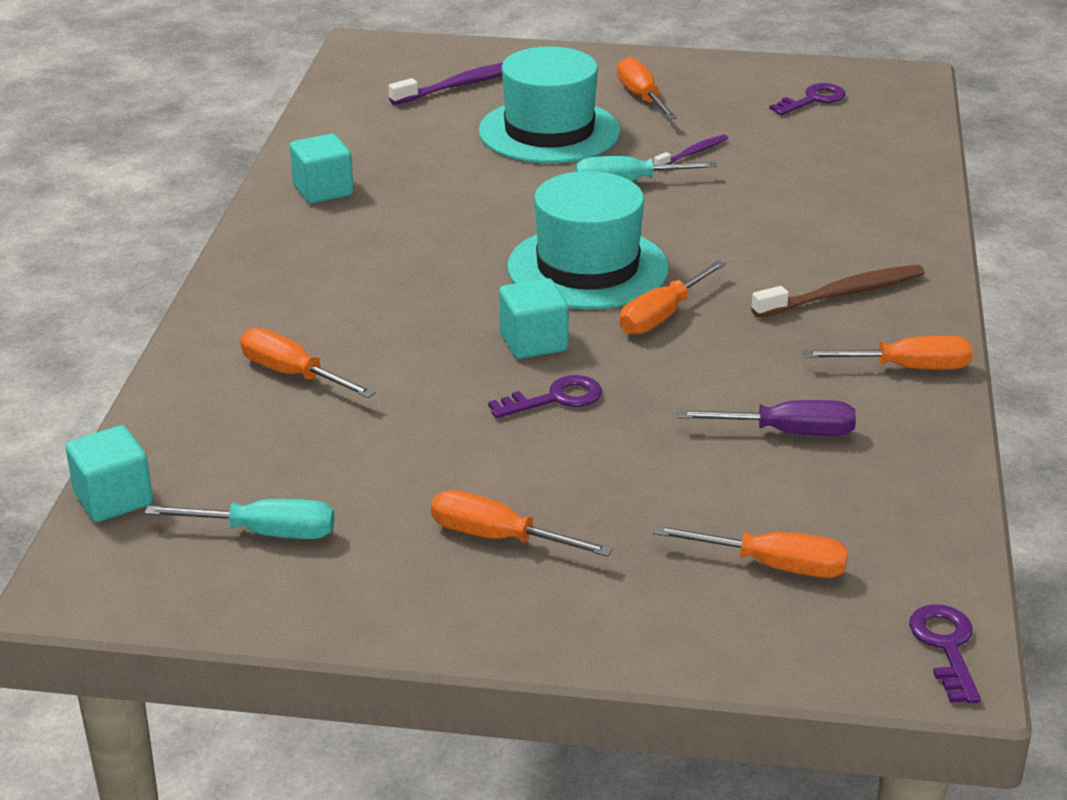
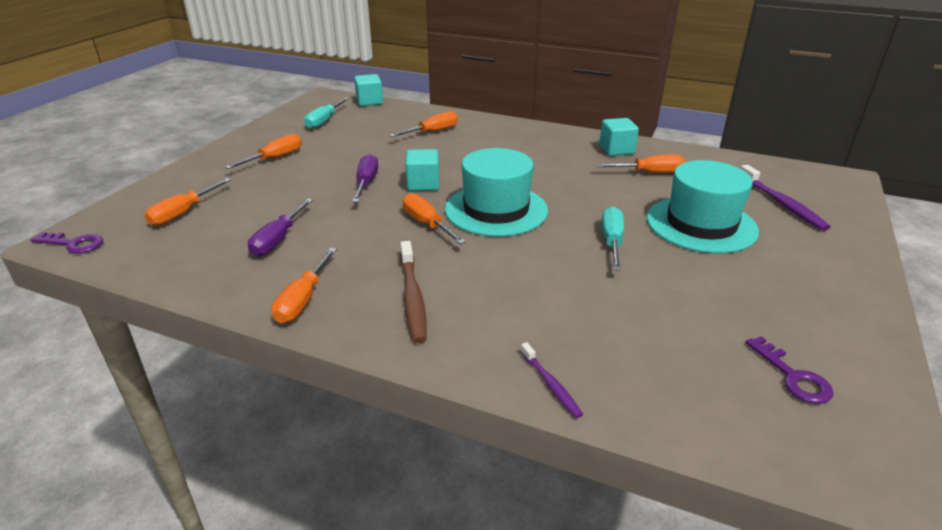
camera: 105 degrees right, 0 degrees up
purple key [488,375,602,418] -> purple screwdriver [352,154,378,202]
orange screwdriver [617,57,677,120] -> orange screwdriver moved to [595,155,685,173]
purple toothbrush [654,134,728,165] -> purple toothbrush moved to [520,342,583,418]

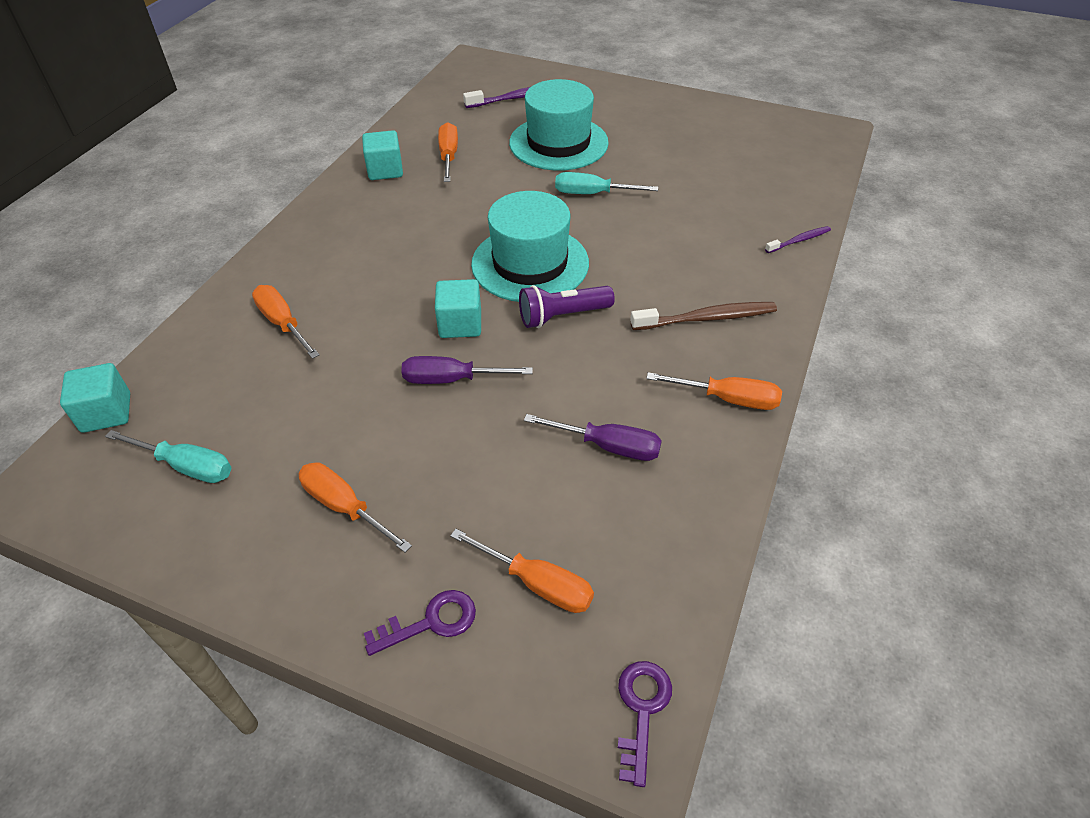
camera: 90 degrees left, 15 degrees up
orange screwdriver [403,193,466,244] -> purple flashlight [519,285,615,328]
purple key [746,336,834,404] -> purple key moved to [364,590,476,656]

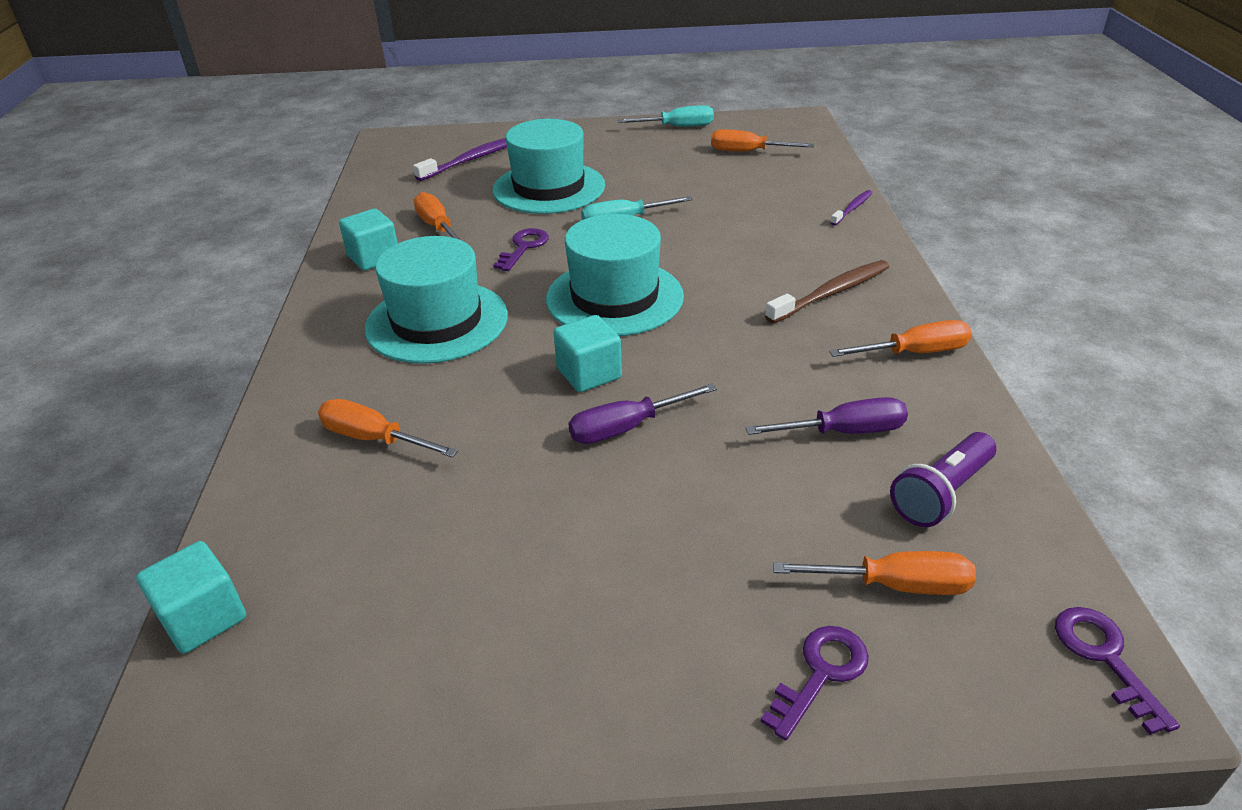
camera: 25 degrees left, 10 degrees down
turquoise screwdriver [105,430,232,483] -> turquoise screwdriver moved to [618,105,714,127]
orange screwdriver [299,462,412,552] -> orange screwdriver moved to [711,129,814,152]
purple flashlight [519,285,615,328] -> purple flashlight moved to [890,432,996,527]
none -> turquoise hat [365,236,508,364]
none -> purple key [493,228,549,271]

